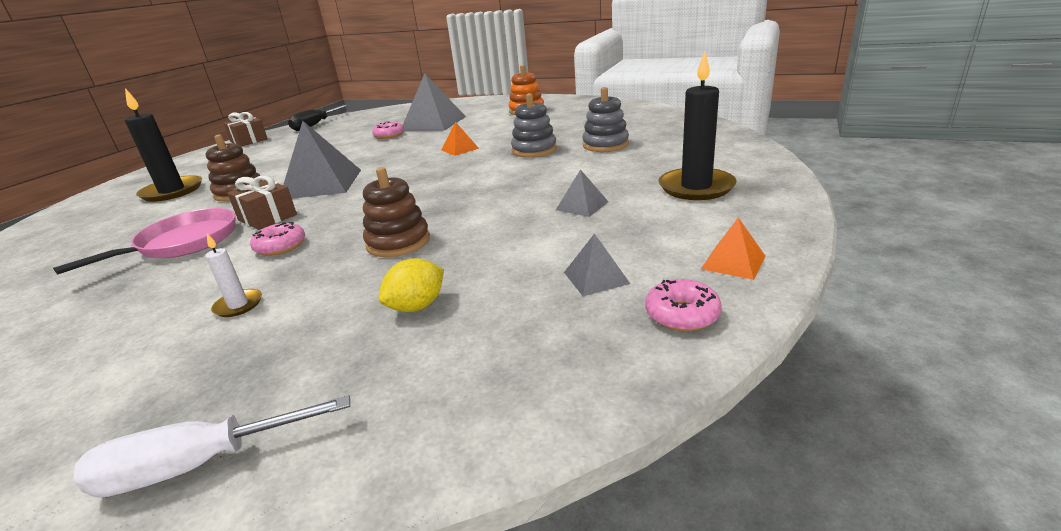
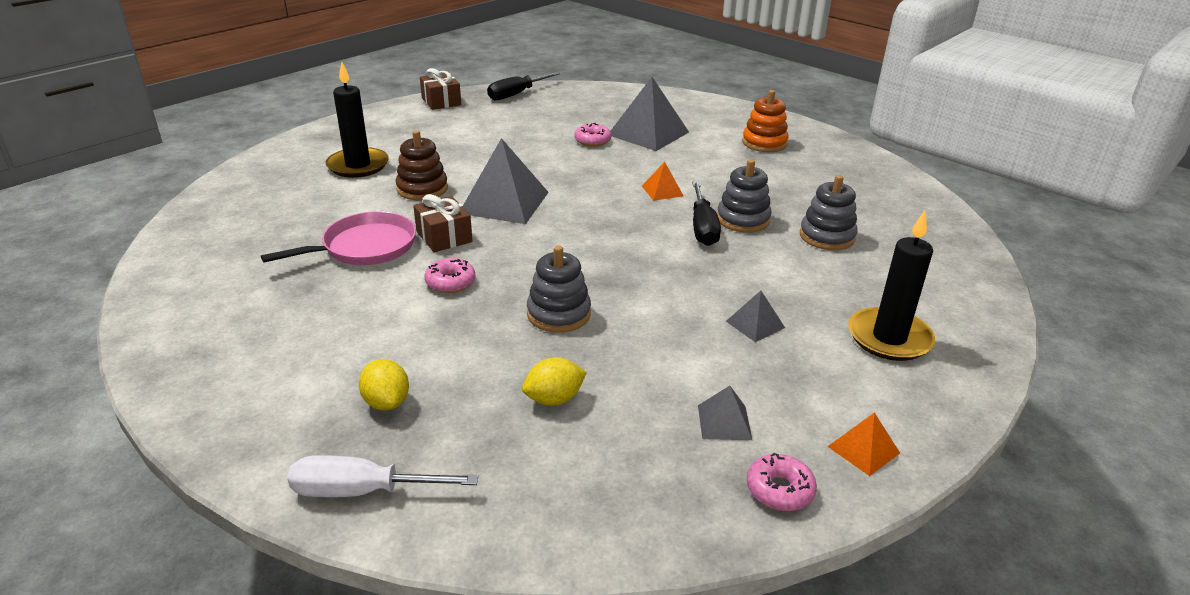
camera: 15 degrees right, 5 degrees up
white candle [205,233,262,317] -> none
brown stacking toy [363,167,430,257] -> grey stacking toy [527,246,591,333]
none -> yellow lemon [359,359,409,411]
none -> black screwdriver [692,182,721,246]

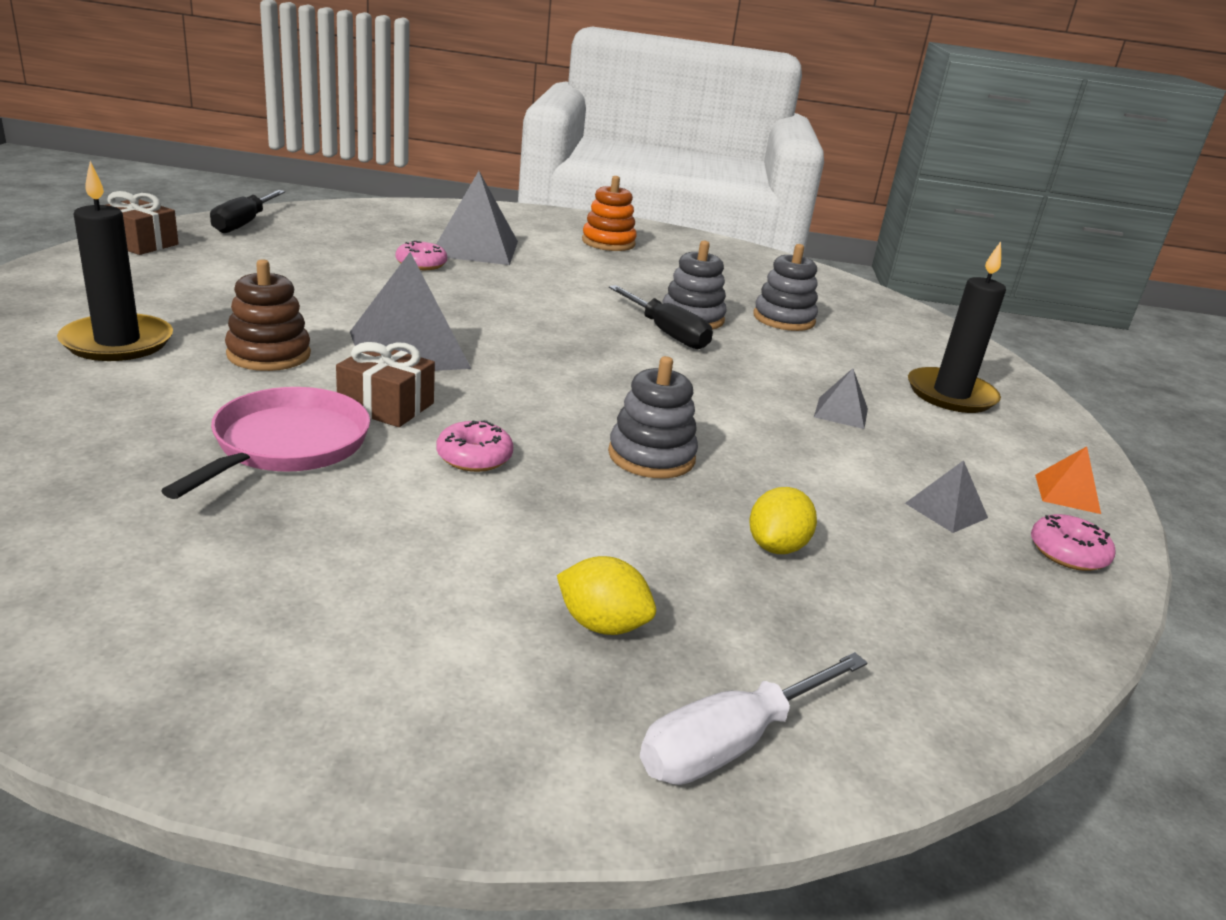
camera: 40 degrees left, 5 degrees down
orange pyramid [642,162,684,201] -> none

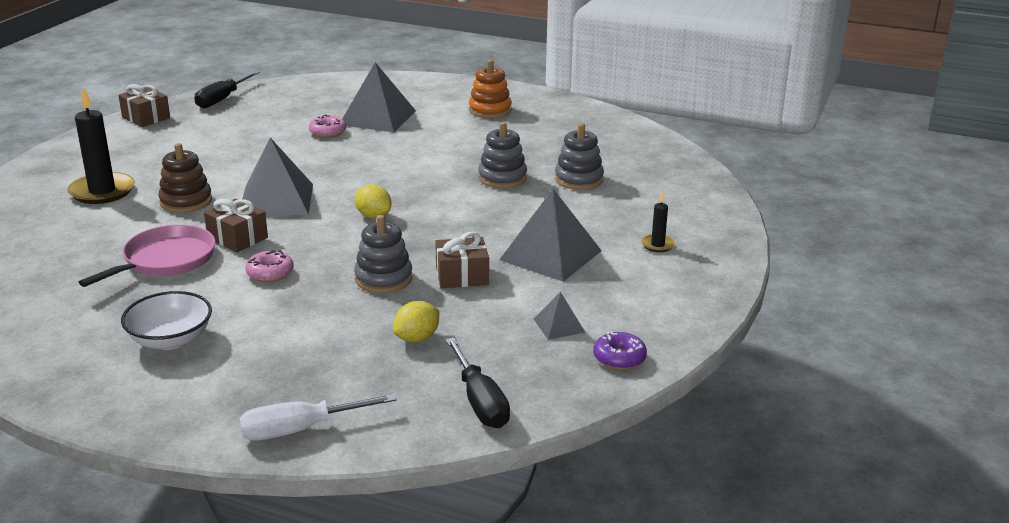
camera: 20 degrees right, 0 degrees up
yellow lemon [557,556,656,635] -> yellow lemon moved to [355,184,392,219]
black screwdriver [609,285,713,349] -> black screwdriver moved to [445,338,510,428]
grey pyramid [814,368,868,429] -> grey pyramid [499,189,602,282], size x2.07
black candle [908,241,1006,413] -> black candle [641,192,675,252], size x0.49
pink donut [1031,514,1116,571] -> purple donut [593,332,647,370]
orange pyramid [1035,446,1101,514] -> none
none -> white bowl [121,291,212,350]
none -> brown gift [435,232,489,288]

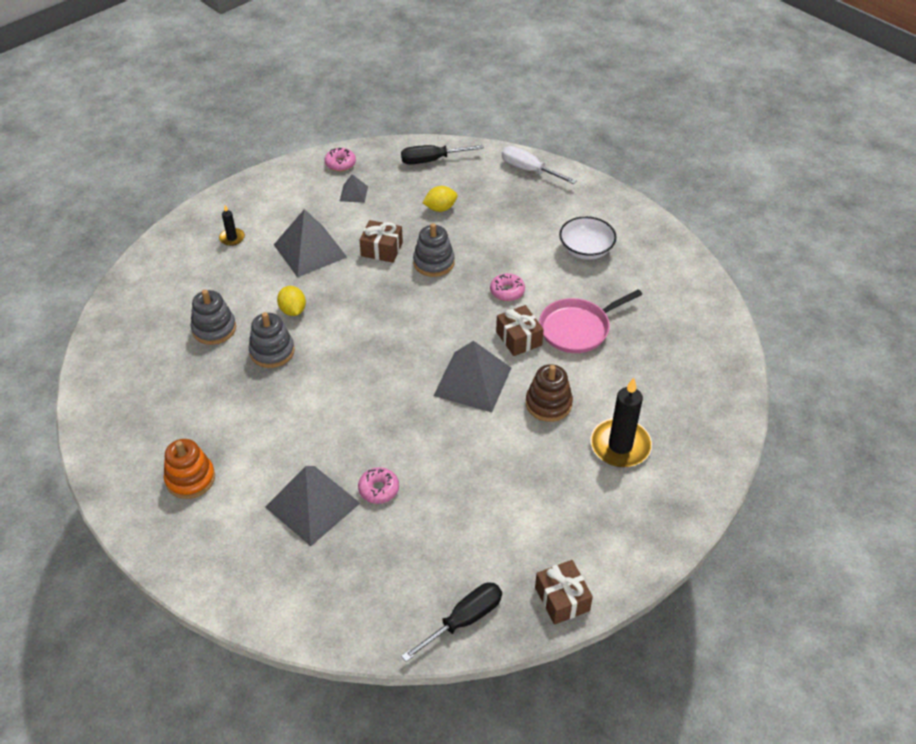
camera: 155 degrees left, 20 degrees up
white screwdriver [239,394,397,441] -> white screwdriver turned 150 degrees counterclockwise [502,146,577,184]
yellow lemon [355,184,392,219] -> yellow lemon moved to [277,286,306,316]
black screwdriver [445,338,510,428] -> black screwdriver turned 105 degrees counterclockwise [401,145,484,164]
purple donut [593,332,647,370] -> pink donut [325,148,356,171]

